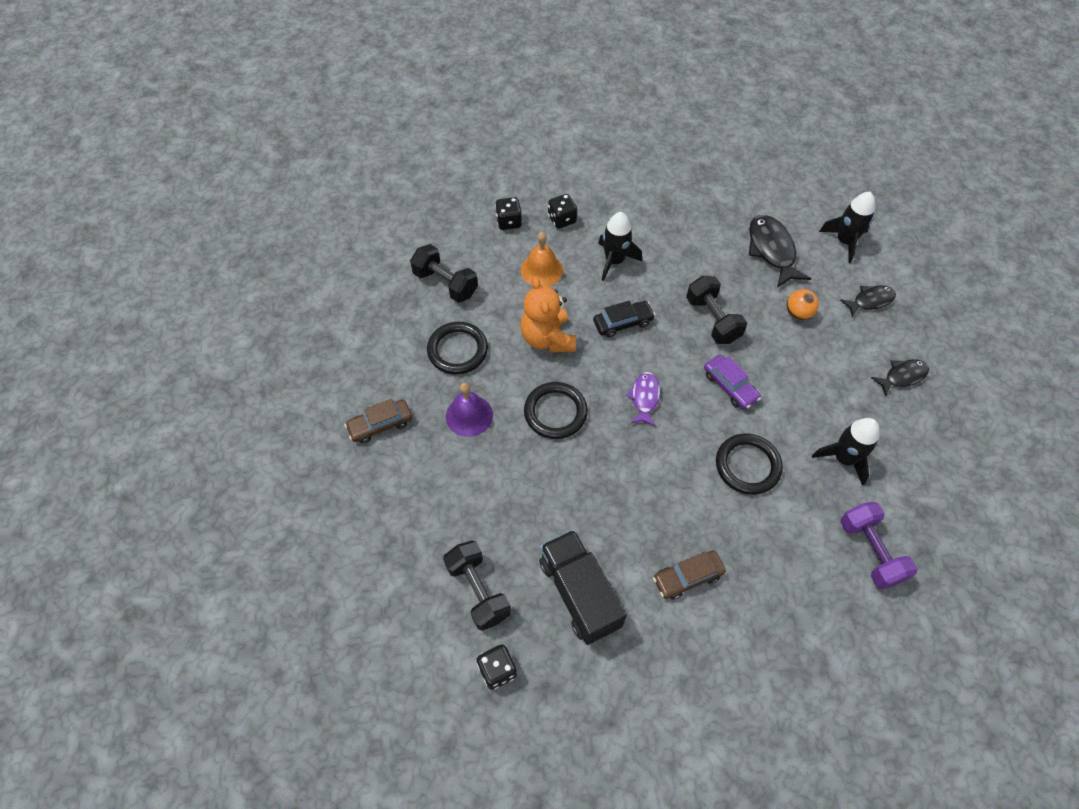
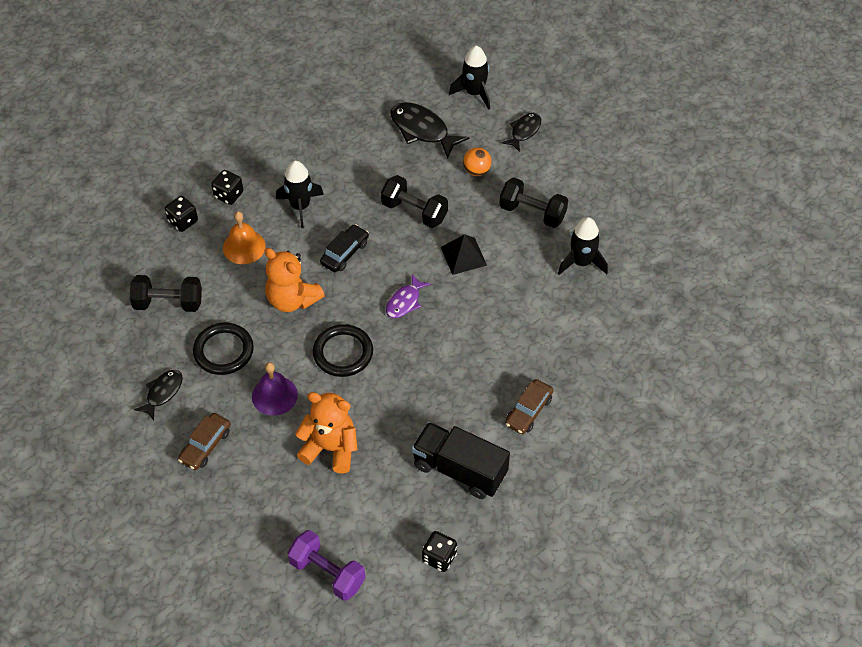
camera: 35 degrees left, 5 degrees down
black dumbbell [443,540,511,631] -> black dumbbell moved to [499,177,568,228]
purple fish [626,372,660,427] -> purple fish turned 120 degrees counterclockwise [386,274,431,318]
purple car [704,355,761,409] -> black pyramid [441,234,487,275]
black ring [716,433,783,495] -> none
purple dumbbell [840,502,918,589] -> purple dumbbell moved to [287,530,366,601]
black fish [871,359,929,397] -> black fish moved to [134,370,183,420]
none -> orange teddy bear [295,392,358,473]

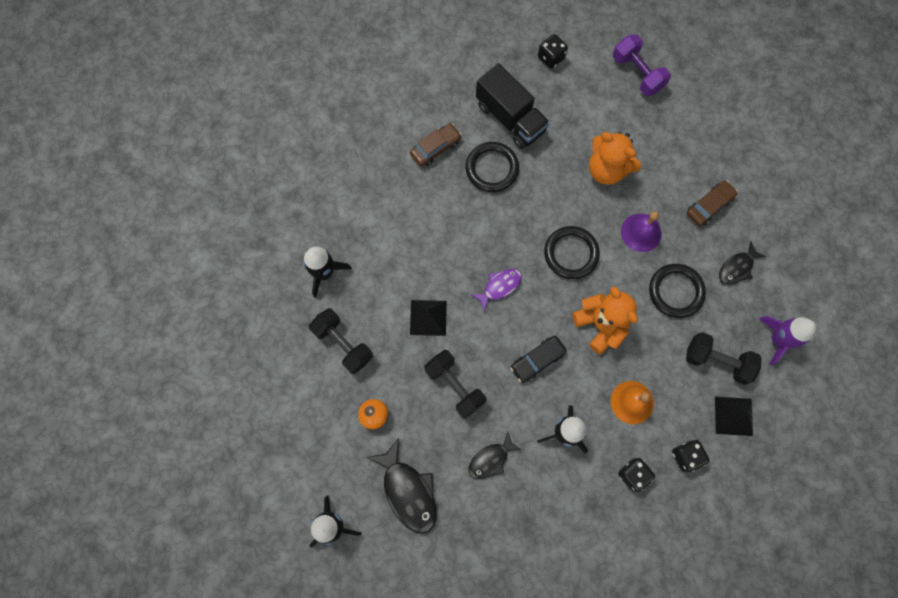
camera: 160 degrees left, 20 degrees up
black fish [502,113,541,152] -> black fish moved to [468,432,522,479]
none -> black ring [466,142,519,192]
none -> black pyramid [715,397,753,436]
none -> purple rocket [759,316,816,365]

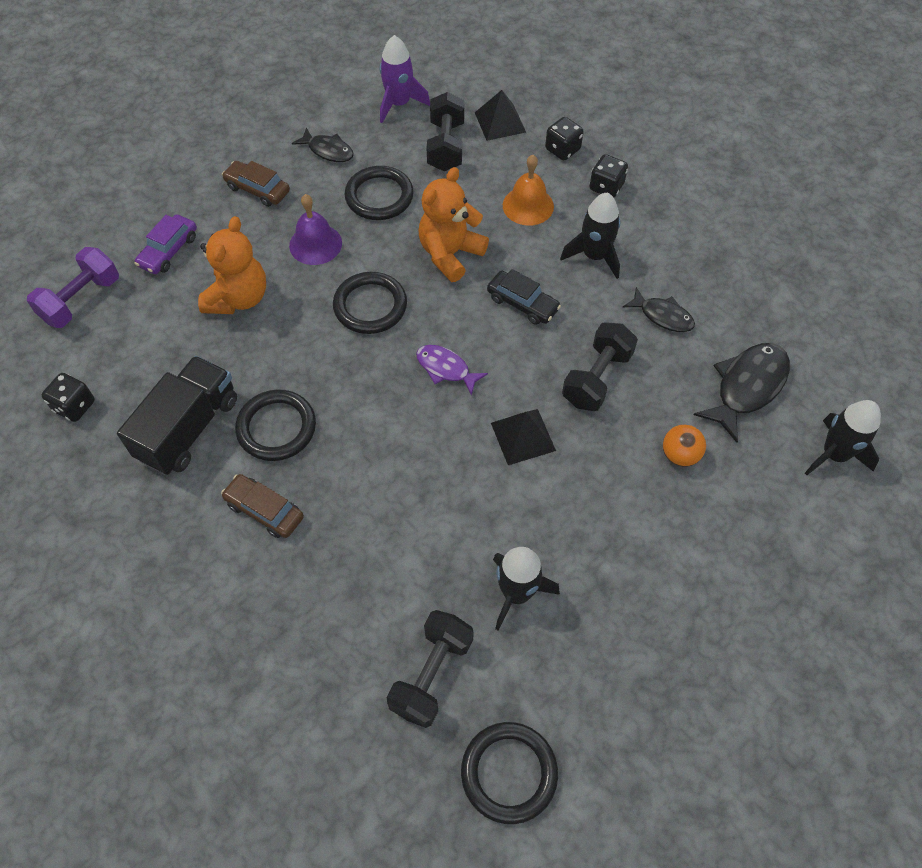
camera: 110 degrees left, 15 degrees down
black dumbbell [309,308,373,374] -> black dumbbell moved to [386,610,474,728]
none -> purple car [135,214,197,274]
none -> black ring [461,722,558,824]

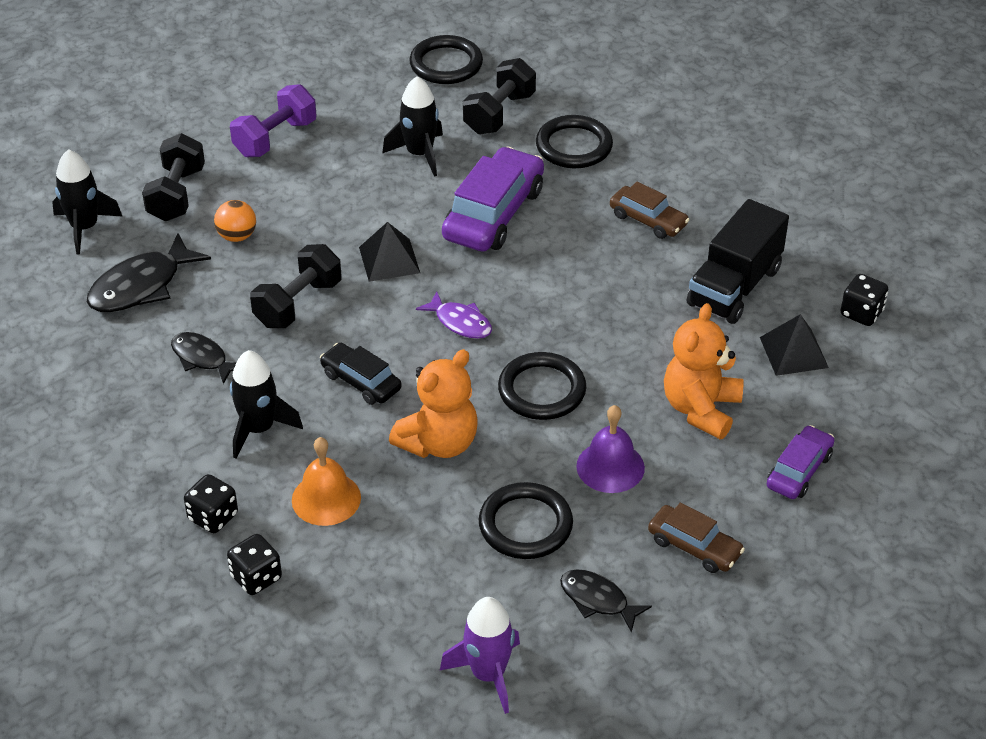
camera: 175 degrees left, 15 degrees down
purple dumbbell [27,247,119,328] -> purple dumbbell moved to [230,84,316,157]
black ring [235,389,316,461] -> black ring moved to [536,115,613,168]
black dumbbell [427,92,465,171] -> black dumbbell moved to [142,133,205,221]
black pyramid [475,90,526,141] -> black pyramid moved to [760,314,829,376]
none -> purple car [442,146,544,252]

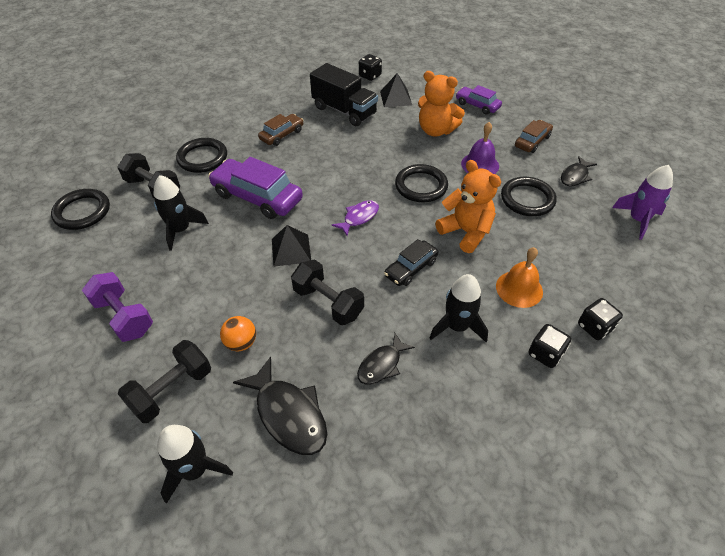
camera: 85 degrees left, 5 degrees up
black dumbbell [142,133,205,221] -> black dumbbell turned 60 degrees counterclockwise [118,340,211,423]

